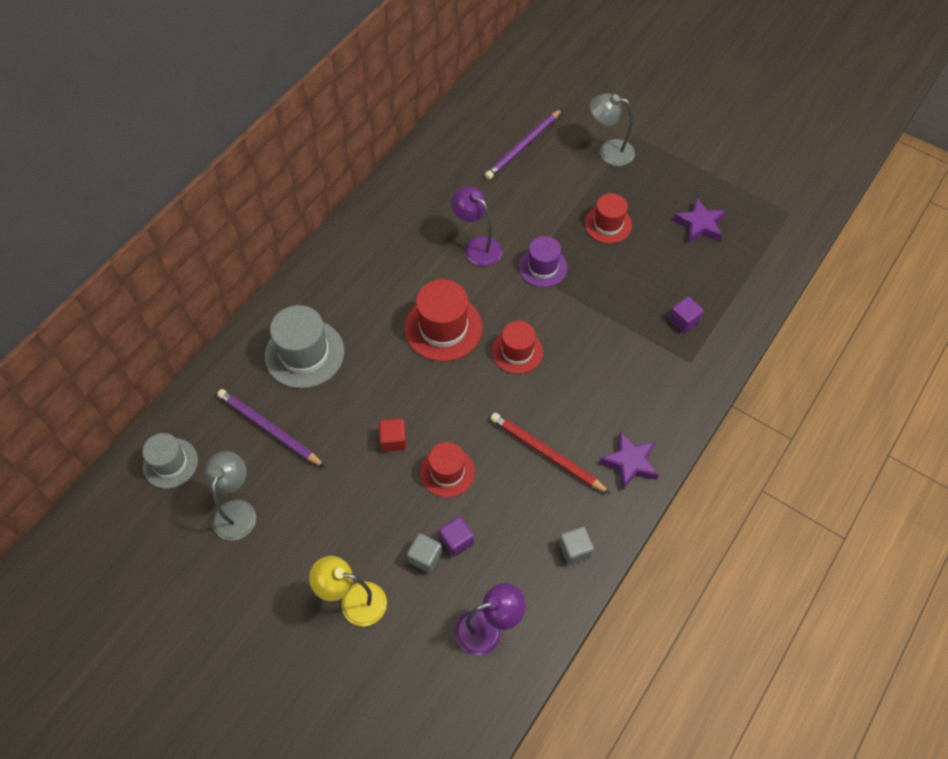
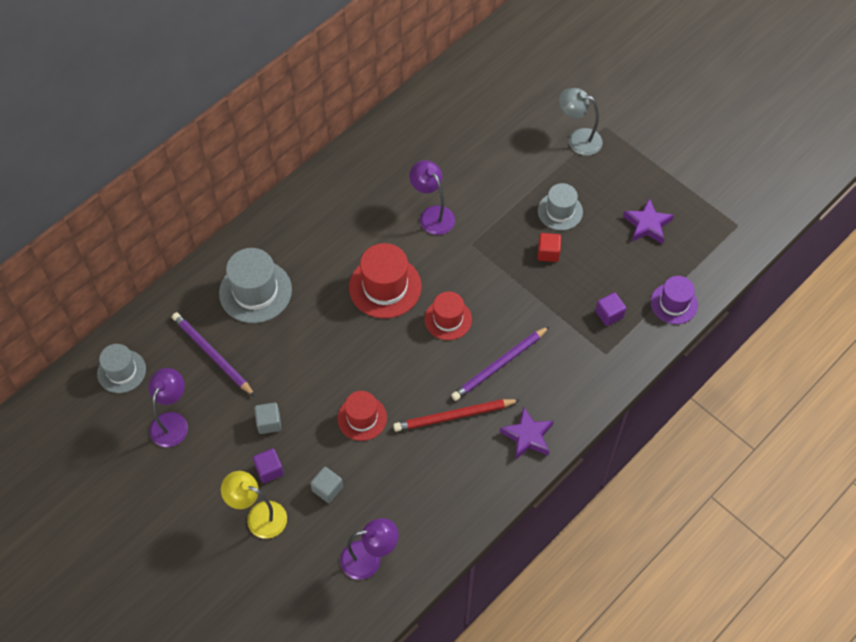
camera: 10 degrees right, 0 degrees up
grey lamp [204,451,256,541] -> purple lamp [148,368,188,447]
red cube [379,419,407,452] -> red cube moved to [537,233,561,262]
purple cube [439,516,474,557] -> purple cube moved to [253,448,284,483]
purple pencil [485,109,562,180] -> purple pencil moved to [451,326,550,401]
red pencil [490,413,611,494] -> red pencil turned 60 degrees counterclockwise [393,399,520,432]
purple hat [519,236,567,287] -> purple hat moved to [651,276,698,324]
grey cube [559,527,594,565] -> grey cube moved to [254,402,281,434]
red hat [585,193,632,244] -> grey hat [538,183,583,230]

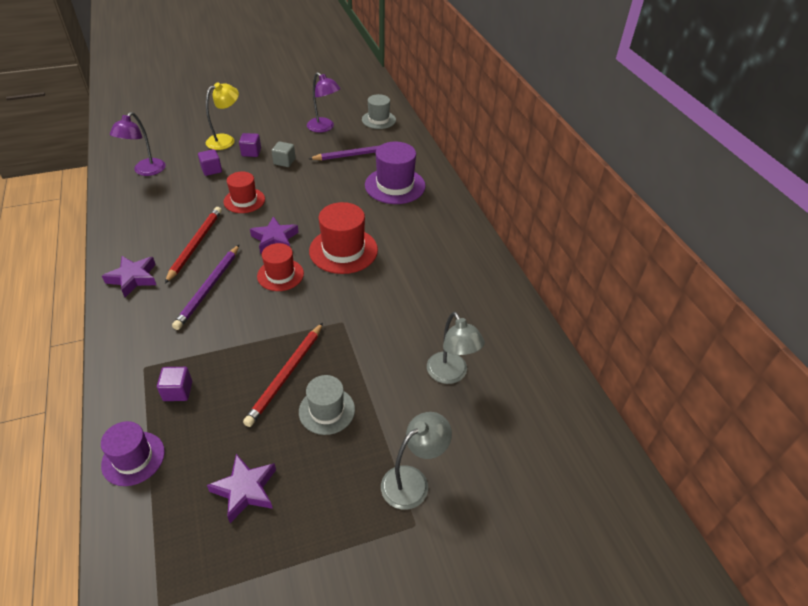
camera: 115 degrees right, 15 degrees down
grey hat [219,248,292,323] -> purple hat [365,142,426,204]
grey cube [310,467,343,503] -> purple cube [198,149,222,176]
purple lamp [409,160,455,235] -> none
purple pencil [451,326,550,401] -> purple pencil turned 150 degrees counterclockwise [172,245,239,330]
red cube [537,233,561,262] -> red pencil [243,323,323,427]
none -> purple star [250,216,299,254]
none -> grey lamp [427,312,485,384]

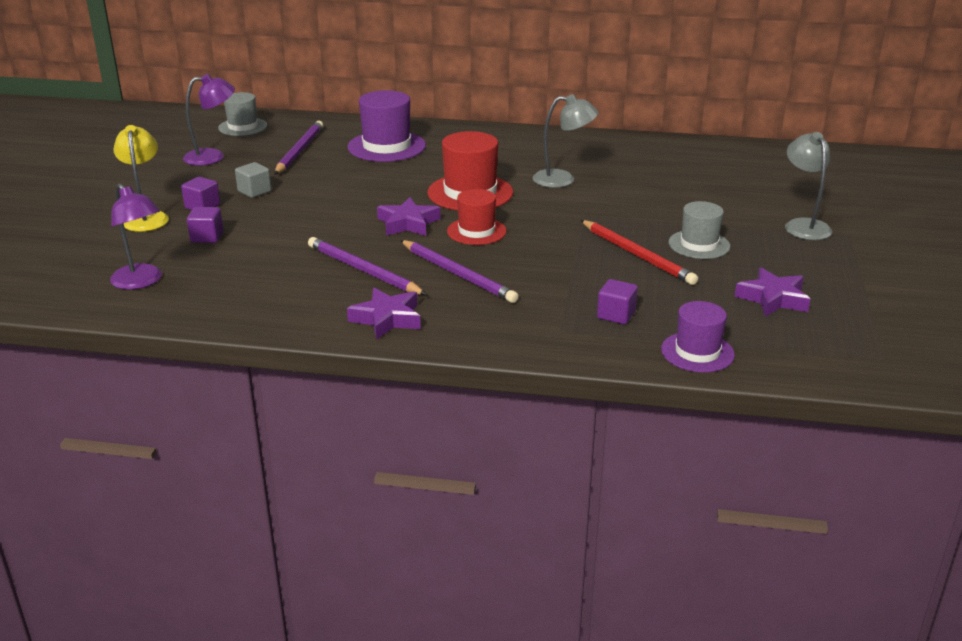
camera: 60 degrees left, 15 degrees down
red pencil [165,207,222,283] -> purple pencil [308,237,427,295]
red hat [224,171,265,213] -> none
grey lamp [427,312,485,384] -> grey lamp moved to [533,94,598,188]

